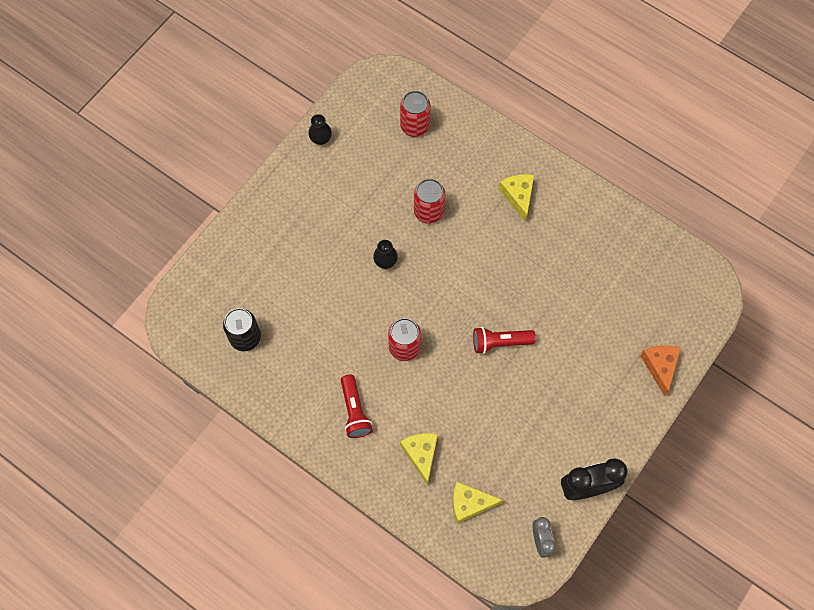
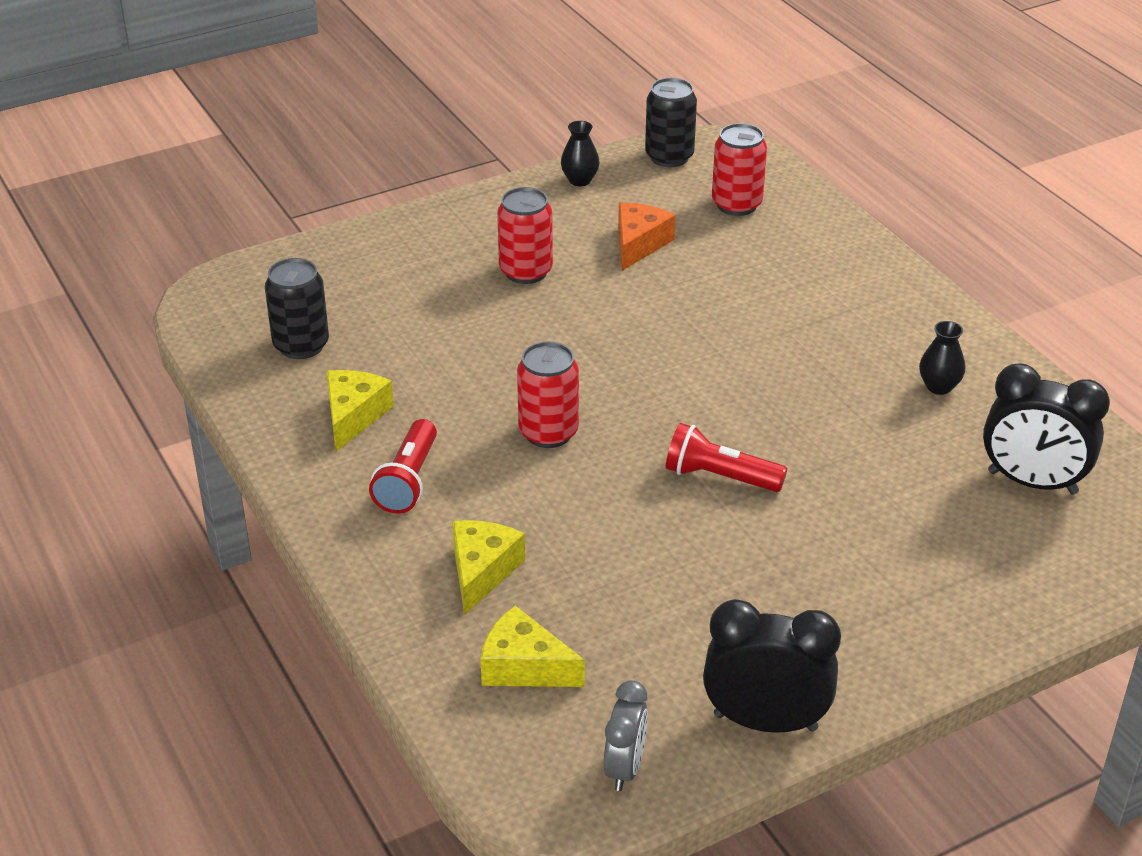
camera: 25 degrees right, 30 degrees down
black vase [373,240,398,269] -> black vase moved to [919,321,965,395]
red can [414,179,446,224] -> red can moved to [497,187,553,284]
yellow cheese [499,174,534,222] -> yellow cheese moved to [326,370,394,451]
orange cheese [640,345,681,396] -> orange cheese moved to [618,202,676,271]
none -> black can [645,78,697,167]
none -> black clock [983,363,1110,495]

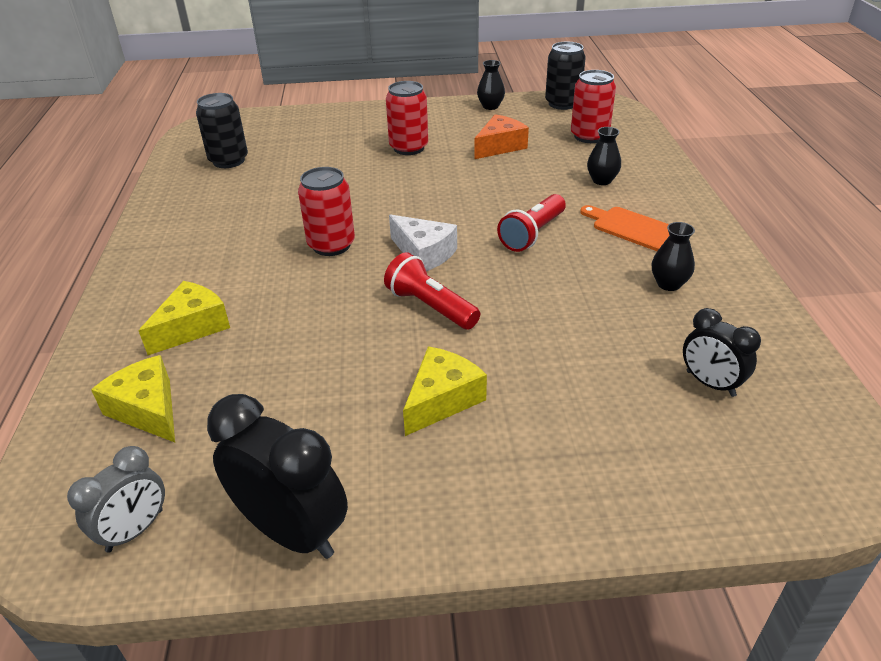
camera: 25 degrees right, 0 degrees up
yellow cheese [326,370,394,451] -> yellow cheese moved to [403,346,487,436]
red flashlight [369,419,437,514] -> red flashlight moved to [497,194,566,252]
black clock [983,363,1110,495] -> black clock [683,308,761,397], size x0.61
none -> white cheese [389,214,457,271]
none -> orange cutting board [580,205,669,251]
none -> black vase [587,127,621,185]

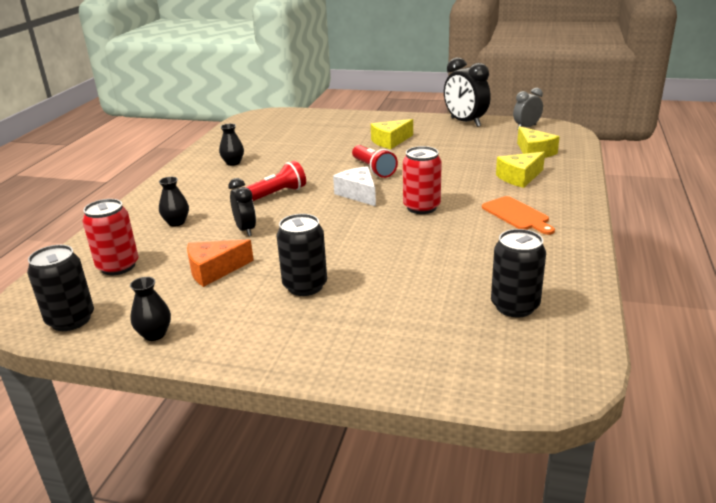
camera: 160 degrees left, 10 degrees down
red can [386,81,428,155] -> black can [277,214,327,296]
orange cutting board [580,205,669,251] -> orange cutting board moved to [482,196,555,235]
black clock [683,308,761,397] -> black clock moved to [228,178,256,236]

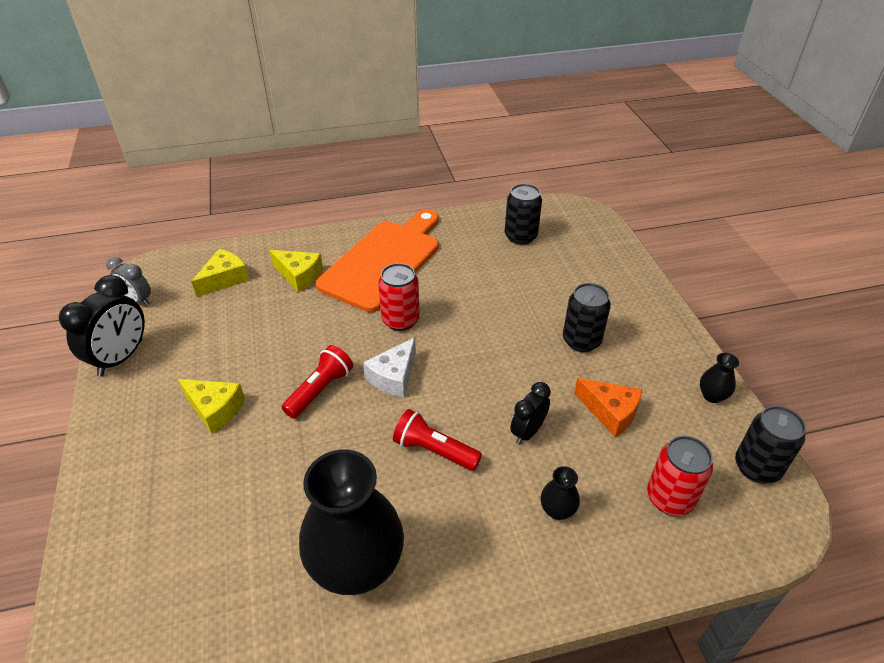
camera: 120 degrees left, 15 degrees up
black vase [219,124,244,166] -> black vase [299,449,404,595], size x2.43
orange cutting board [482,196,555,235] -> orange cutting board [316,210,439,312], size x2.15

